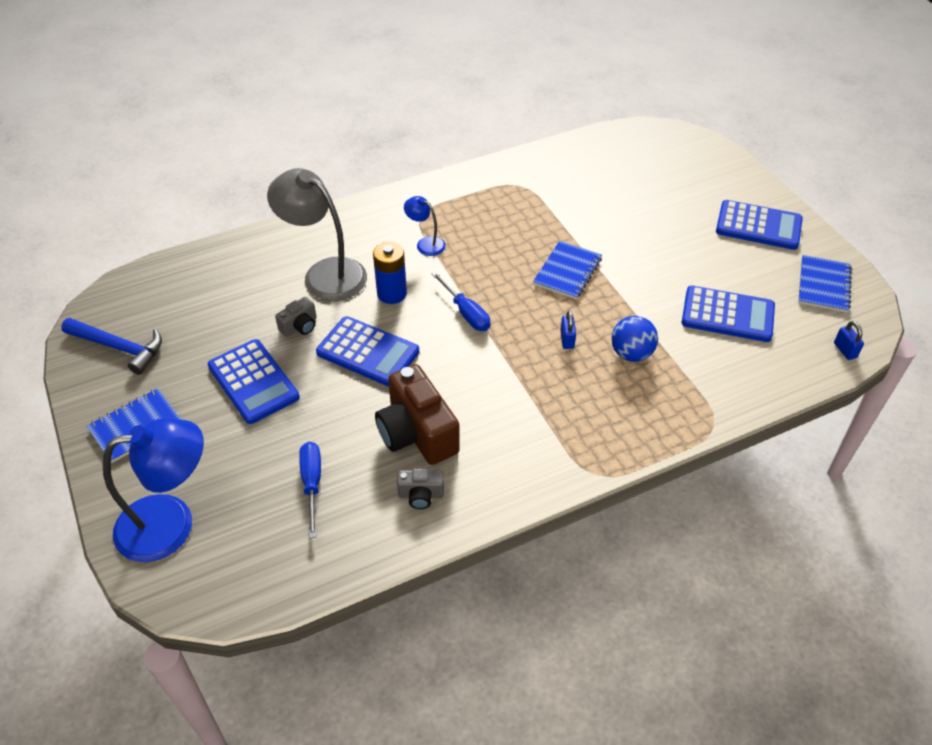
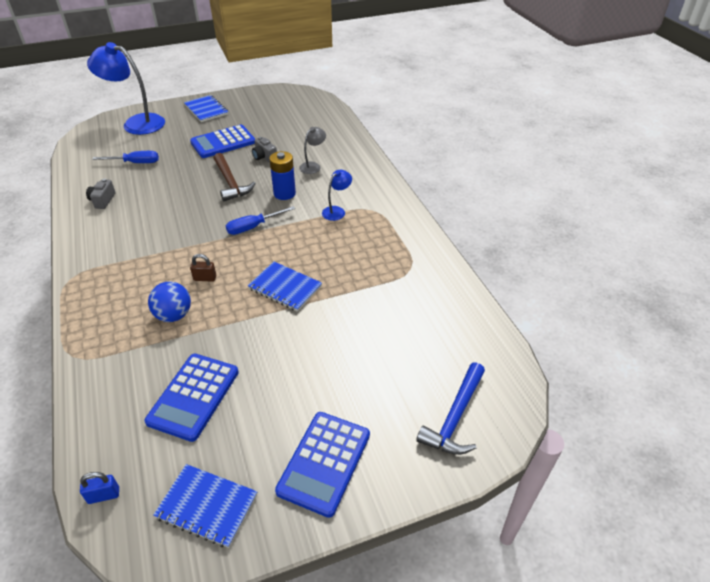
camera: 95 degrees right, 5 degrees down
blue hammer [61,318,162,375] -> blue hammer moved to [416,362,485,455]
blue lamp [102,418,204,562] -> blue lamp turned 120 degrees clockwise [87,42,165,135]
grey lamp [267,168,367,301] -> grey lamp [299,127,326,174], size x0.48
blue calculator [316,316,419,387] -> brown hammer [213,153,256,201]
brown camera [375,364,460,465] -> none
blue padlock [560,310,576,349] -> brown padlock [190,254,216,282]

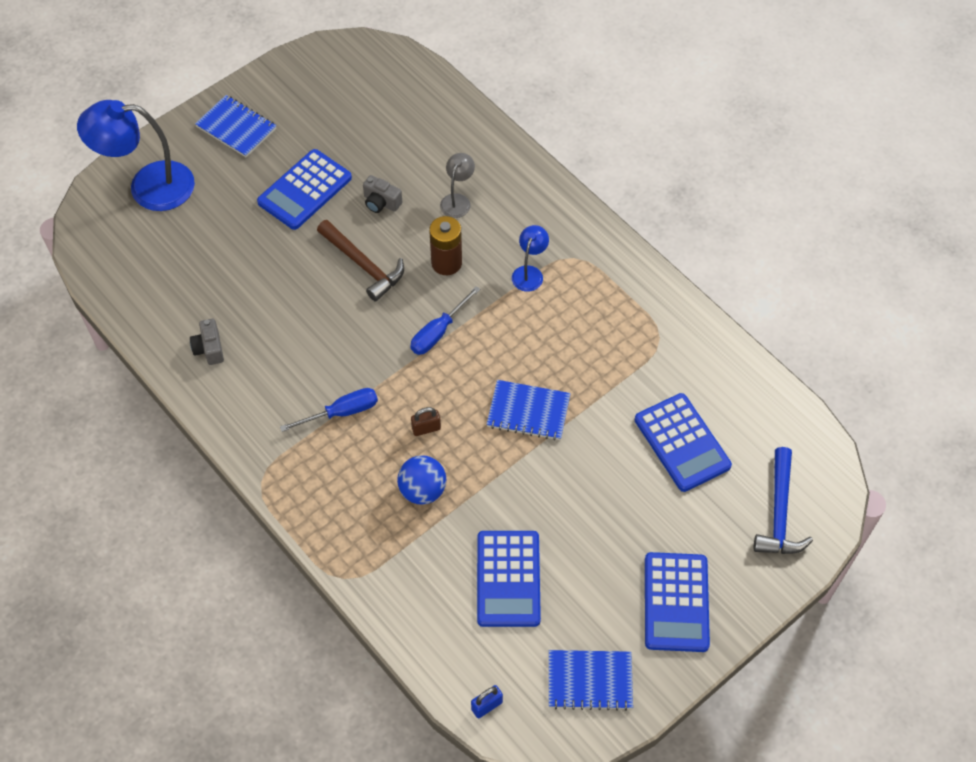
camera: 20 degrees left, 15 degrees up
blue screwdriver [92,151,159,163] -> blue screwdriver moved to [280,388,378,432]
blue battery [269,151,296,200] -> brown battery [429,216,462,275]
none -> blue calculator [635,393,732,492]

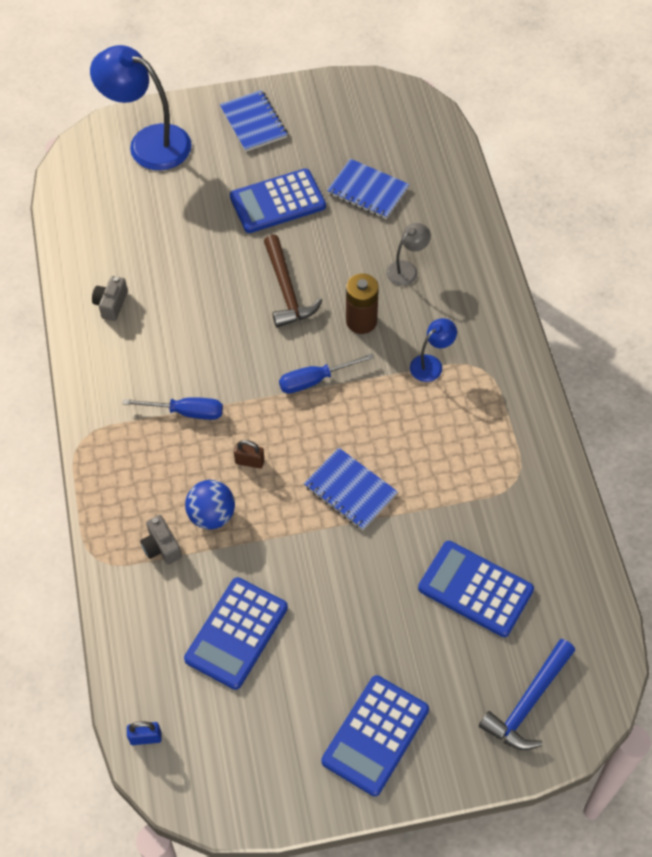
camera: 30 degrees right, 0 degrees up
grey camera [363,175,402,213] -> grey camera moved to [140,515,182,565]
blue notebook [549,650,633,711] -> blue notebook moved to [327,159,410,219]
blue calculator [635,393,732,492] -> blue calculator turned 120 degrees clockwise [418,541,534,637]

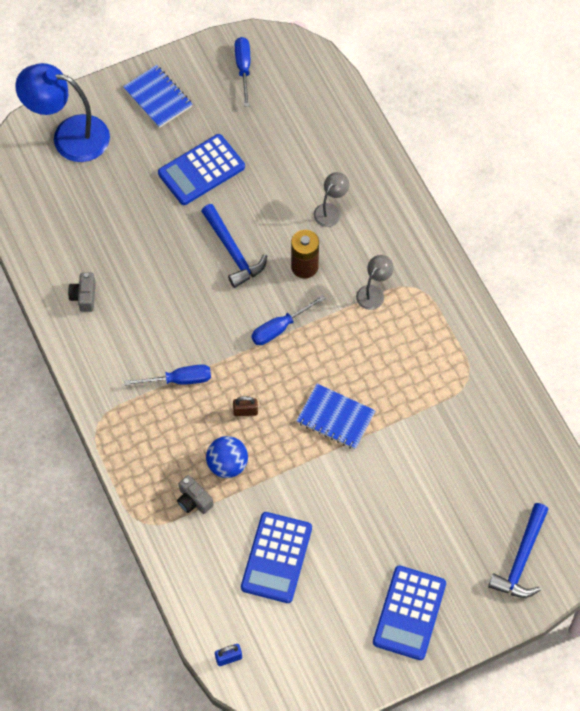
camera: 15 degrees left, 5 degrees up
brown hammer [264,235,322,327] -> blue hammer [201,204,267,288]
blue notebook [327,159,410,219] -> none
blue lamp [410,318,457,382] -> grey lamp [356,255,394,310]
blue calculator [418,541,534,637] -> none
none -> blue screwdriver [235,37,250,106]

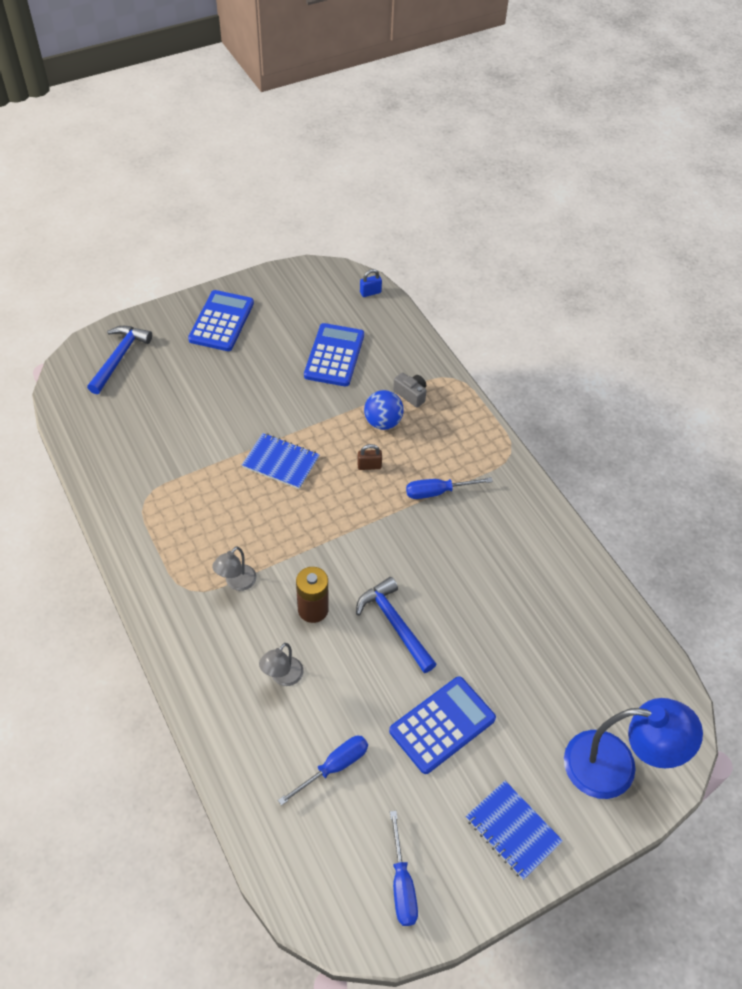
camera: 175 degrees right, 10 degrees down
grey camera [68,272,96,312] -> none
blue screwdriver [251,295,326,345] -> blue screwdriver moved to [278,736,368,806]

